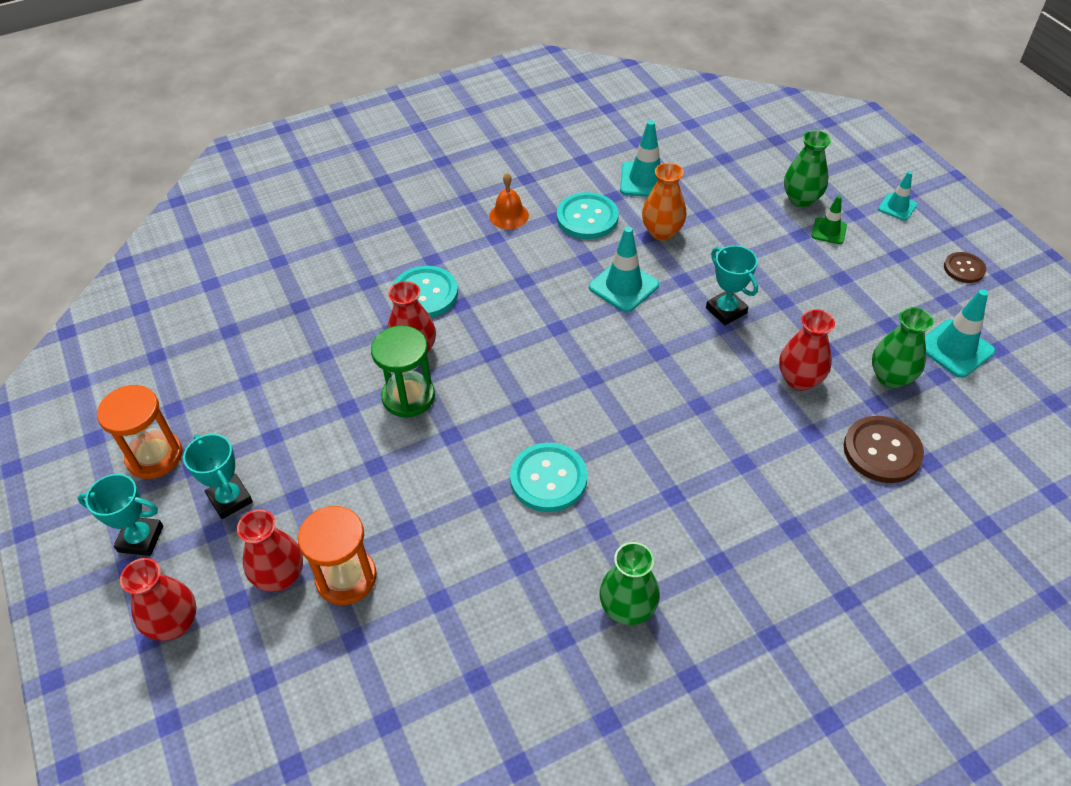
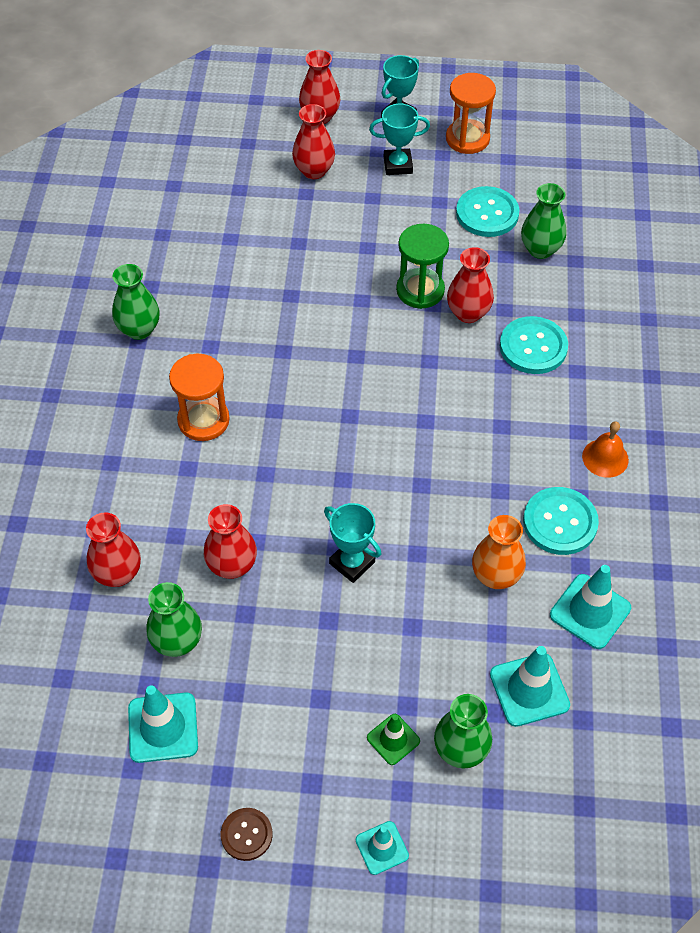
camera: 120 degrees right, 5 degrees up
orange hourglass [298,506,377,605] -> orange hourglass moved to [169,354,230,441]
turquoise button [510,443,587,512] -> turquoise button moved to [456,186,520,237]
turquoise traffic cone [589,227,659,312] -> turquoise traffic cone moved to [490,646,570,727]
turquoise trophy [706,245,758,325] -> turquoise trophy turned 45 degrees clockwise [324,503,382,583]
brown button [844,416,924,483] -> red vase [86,512,141,587]
none -> green vase [521,183,566,259]

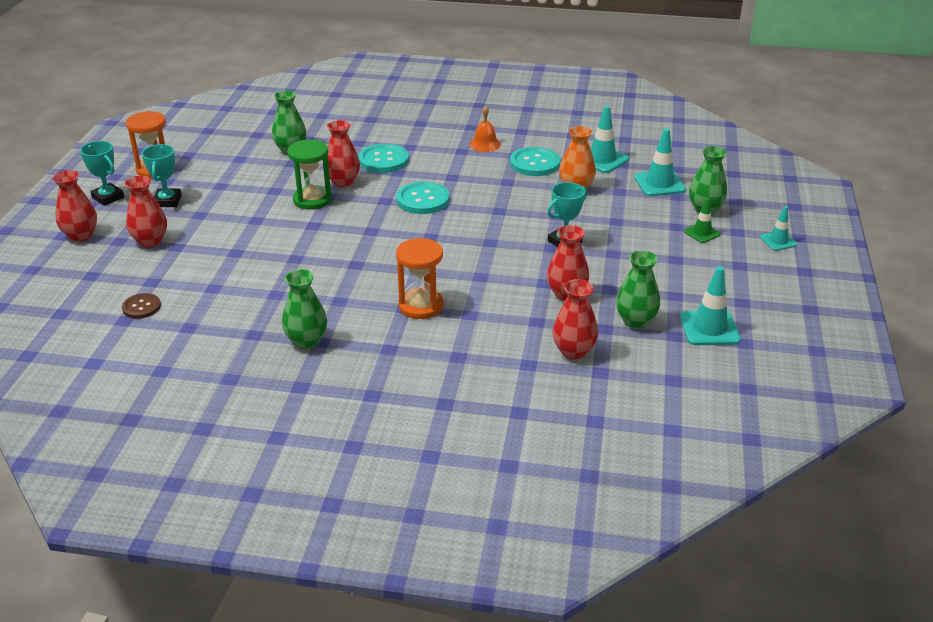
camera: 85 degrees left, 20 degrees down
brown button [221,808,273,861] -> brown button moved to [122,293,161,319]
turquoise button [456,186,520,237] -> turquoise button moved to [396,182,449,214]

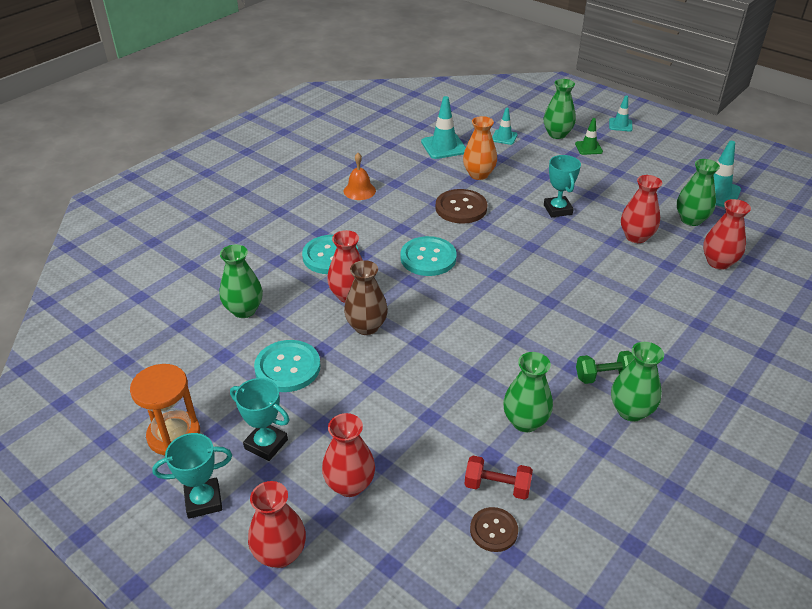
camera: 60 degrees left, 5 degrees up
green hourglass [287,140,332,210] -> brown vase [344,260,388,335]
orange hourglass [396,238,444,319] -> none
turquoise button [510,147,560,176] -> turquoise button moved to [254,340,320,392]
turquoise traffic cone [634,128,686,196] -> turquoise traffic cone [492,108,518,145], size x0.61
none -> brown button [436,189,487,224]
none -> red dumbbell [464,456,533,500]
none -> green vase [503,352,553,432]
none -> green dumbbell [576,351,634,384]

